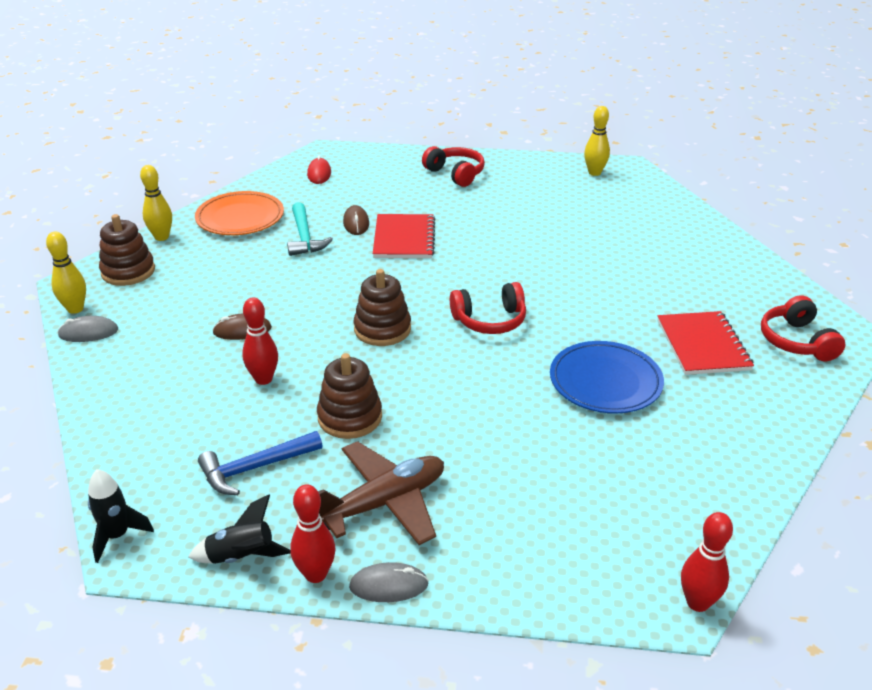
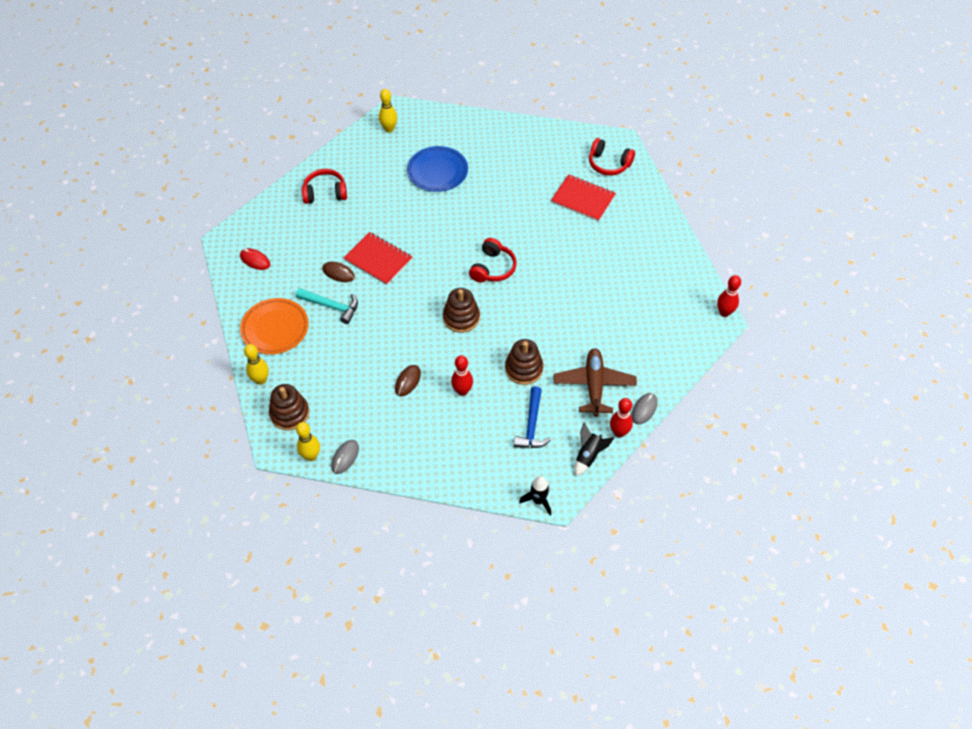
camera: 55 degrees left, 20 degrees up
blue plate [550,341,664,414] -> blue plate moved to [407,146,468,192]

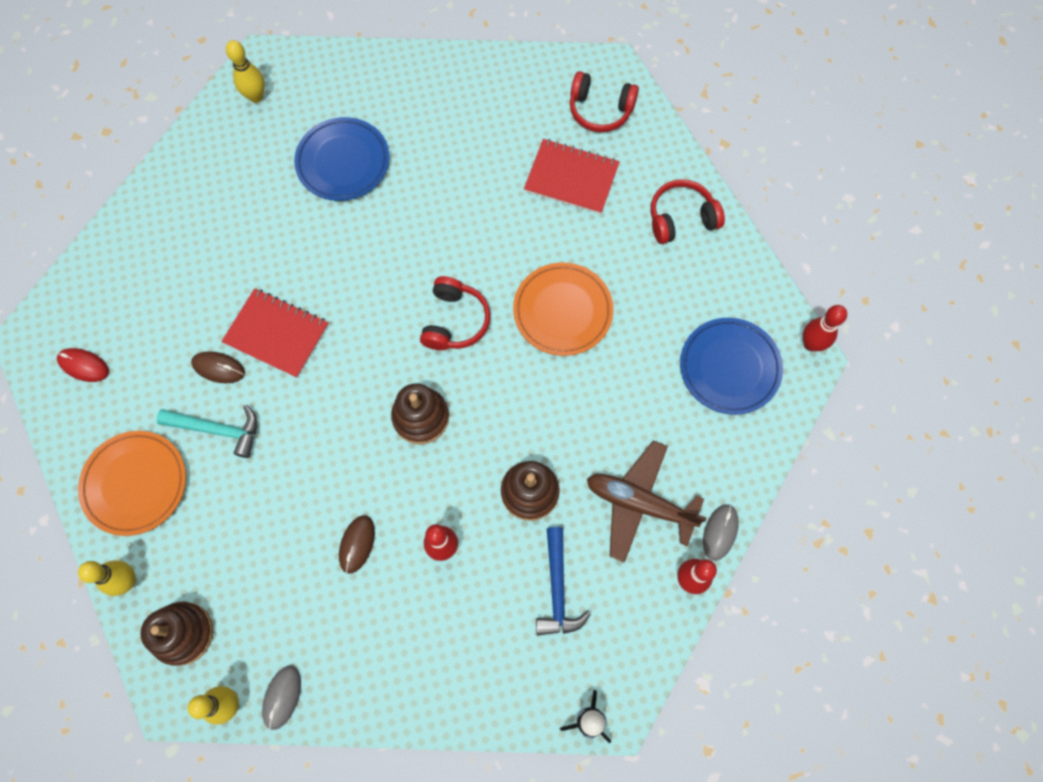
camera: 10 degrees left, 15 degrees up
red headphones [302,169,347,204] -> red headphones moved to [651,179,725,244]
brown plane [554,348,637,417] -> brown plane turned 60 degrees counterclockwise [587,441,707,563]
black rocket [575,422,614,476] -> none
none -> orange plate [513,263,613,356]
none -> blue plate [680,318,783,415]

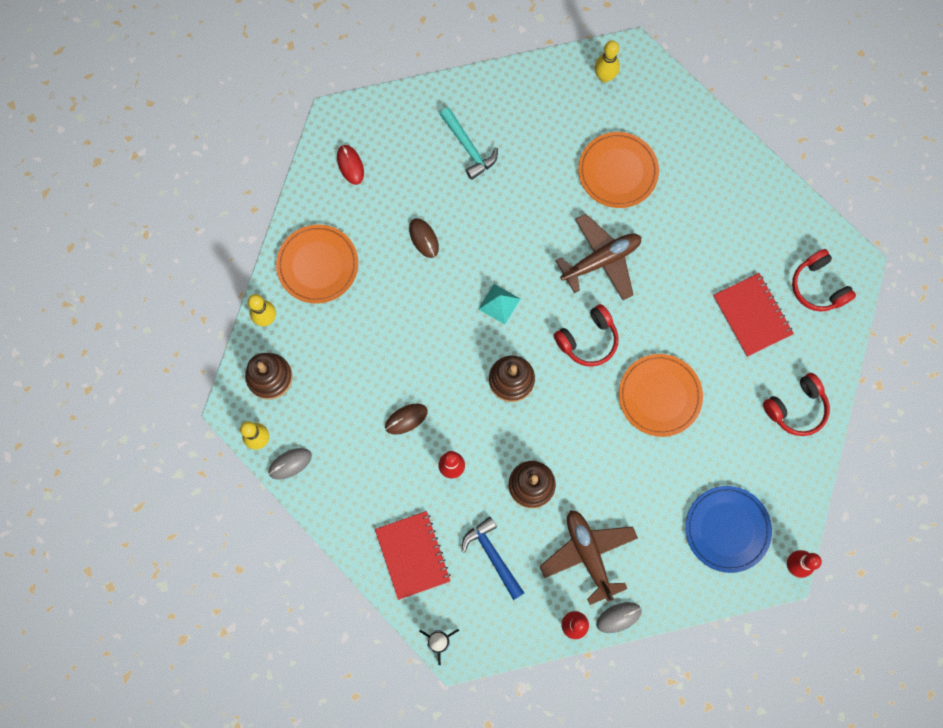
camera: 45 degrees right, 5 degrees up
turquoise hammer [157,405,257,458] -> turquoise hammer moved to [440,107,498,180]
red notebook [221,288,329,378] -> red notebook moved to [375,511,451,600]
blue plate [294,117,390,201] -> orange plate [578,132,659,208]
blue hammer [536,527,591,635] -> blue hammer turned 105 degrees clockwise [462,517,524,600]
red headphones [651,179,725,244] -> red headphones turned 120 degrees clockwise [763,373,830,436]
none -> turquoise pyramid [478,284,520,324]
none -> brown plane [555,214,641,300]

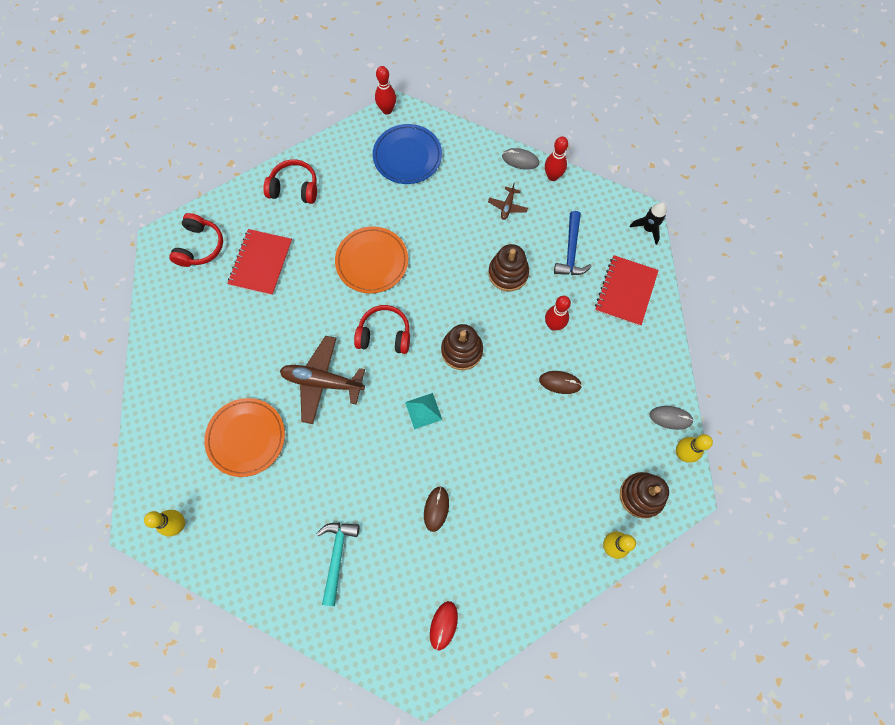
camera: 140 degrees left, 5 degrees down
orange plate [276,225,358,303] -> none
brown plane [540,510,638,605] -> brown plane [488,183,528,220], size x0.48

